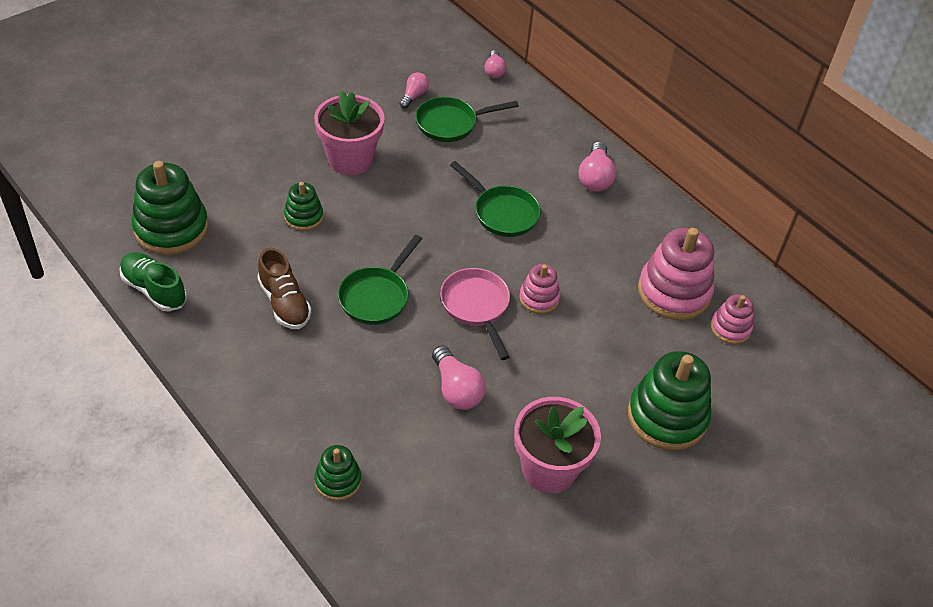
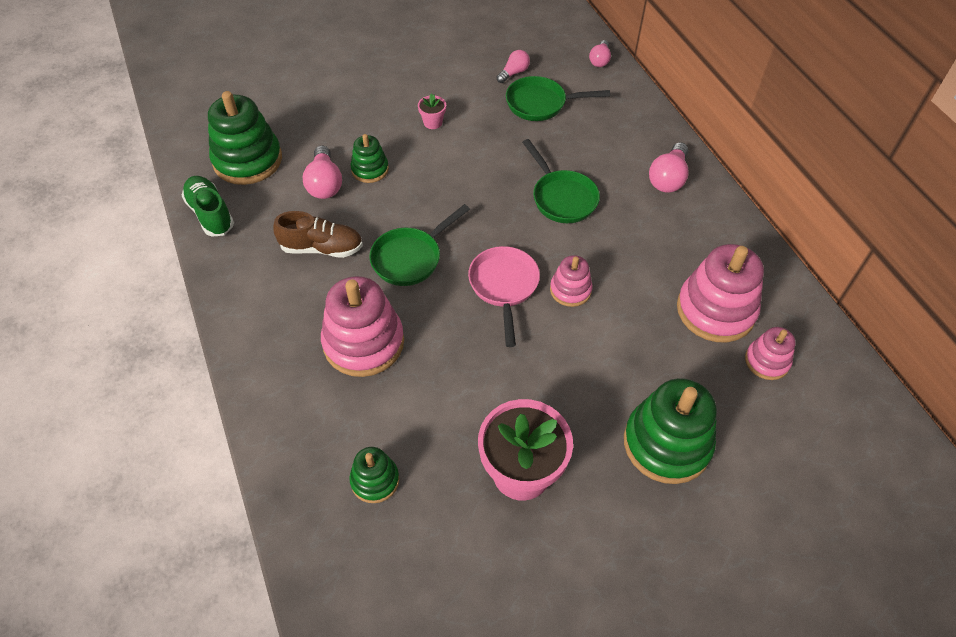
camera: 20 degrees right, 5 degrees up
brown shoe [257,248,312,329] -> brown shoe turned 75 degrees counterclockwise [273,211,363,258]
pink flower pot [314,91,385,175] -> pink flower pot [418,94,446,129], size x0.43
green stacking toy [314,445,361,501] -> green stacking toy moved to [349,447,399,503]
pink light bulb [432,345,486,410] -> pink light bulb moved to [303,145,342,199]
none -> pink stacking toy [321,276,404,377]

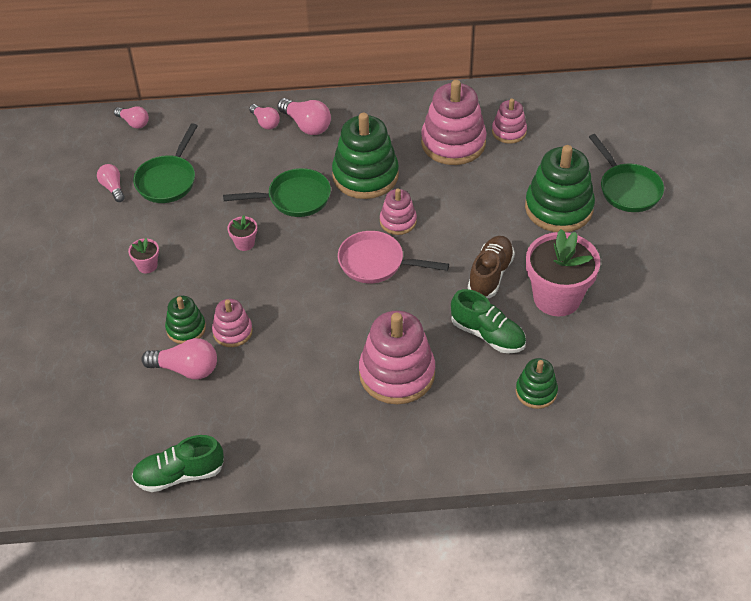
camera: 70 degrees left, 5 degrees down
green stacking toy [208,91,282,185] -> green stacking toy moved to [332,113,399,199]
brown shoe [273,211,363,258] -> brown shoe moved to [468,236,515,298]
green pan [369,204,470,286] -> green pan moved to [589,134,664,212]
none -> pink stacking toy [212,299,253,347]
none -> pink flower pot [227,215,257,251]
none -> pink light bulb [249,104,280,129]
none -> green shoe [451,289,526,353]

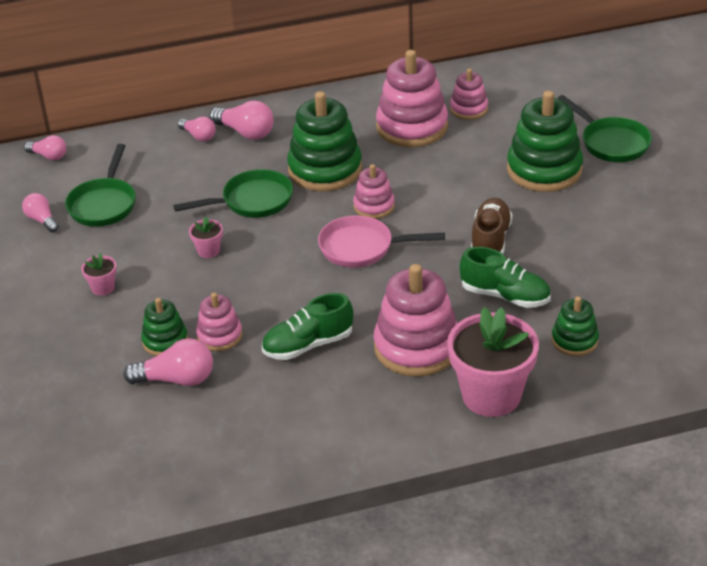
camera: 10 degrees left, 10 degrees down
green shoe [132,435,224,492] -> green shoe moved to [262,293,353,360]
pink flower pot [526,229,600,316] -> pink flower pot moved to [447,307,539,417]

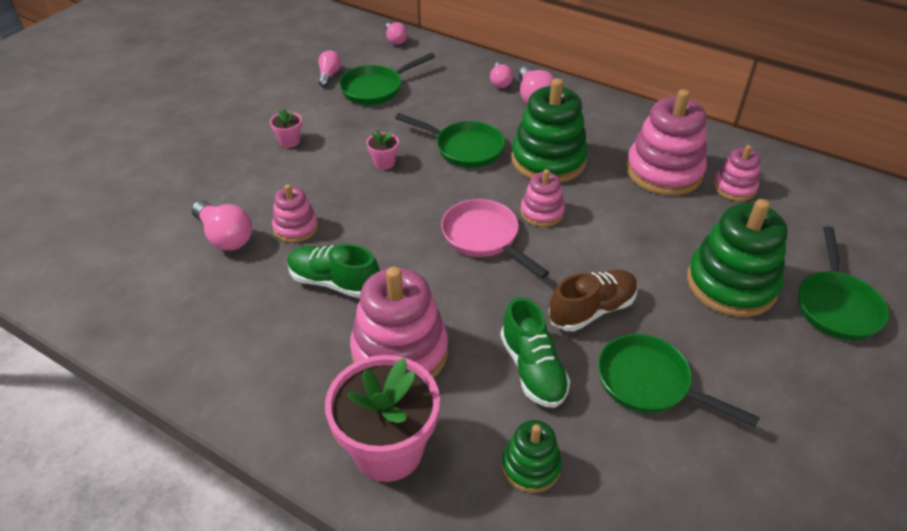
camera: 45 degrees right, 5 degrees up
green stacking toy [141,298,188,356] -> none
none -> green pan [598,334,760,427]

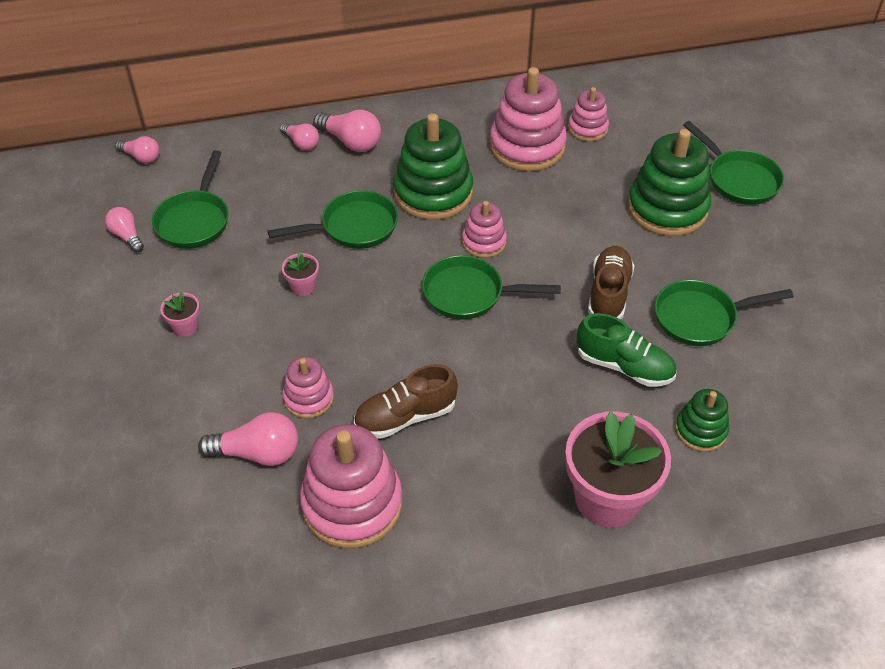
camera: 45 degrees left, 5 degrees up
green shoe [287,244,380,298] -> brown shoe [354,364,458,439]
pink stacking toy [350,267,448,378] -> pink stacking toy moved to [300,424,402,548]
pink pan [441,199,549,278] -> green pan [422,255,561,320]

